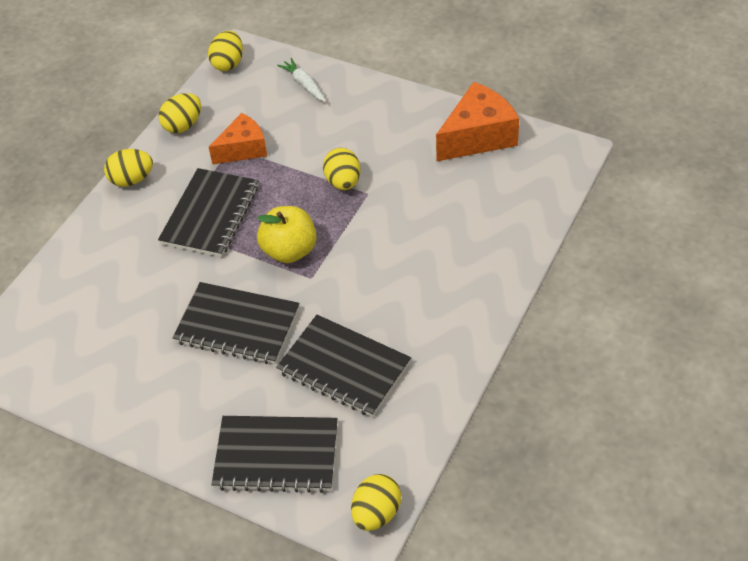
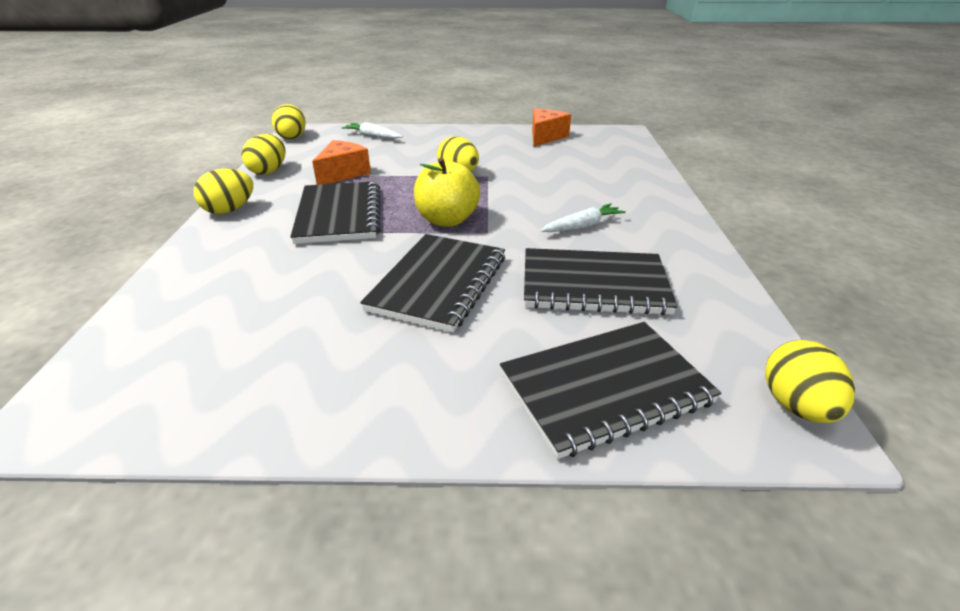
camera: 30 degrees left, 15 degrees down
black notebook [172,282,299,364] -> black notebook turned 60 degrees counterclockwise [360,234,505,332]
orange cheese [436,82,519,161] -> orange cheese [532,108,571,147], size x0.67
none -> white carrot [540,203,626,232]

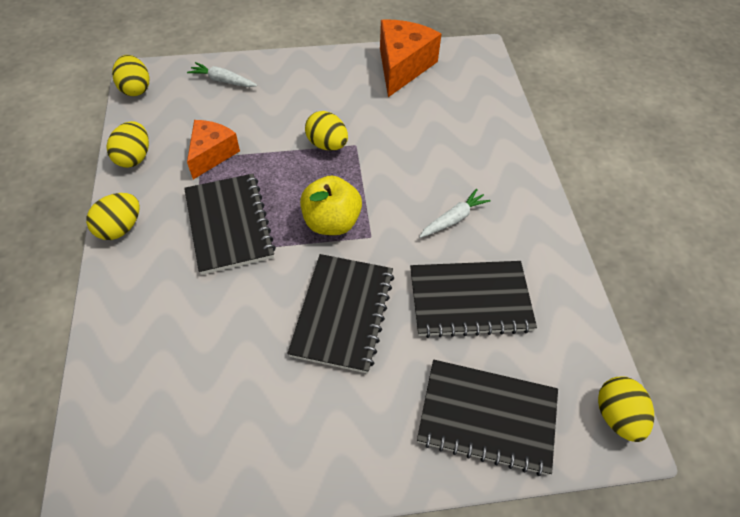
camera: 10 degrees left, 20 degrees up
black notebook [500,322,721,459] -> black notebook turned 45 degrees clockwise [417,360,558,476]
orange cheese [532,108,571,147] -> orange cheese [380,20,442,97], size x1.50

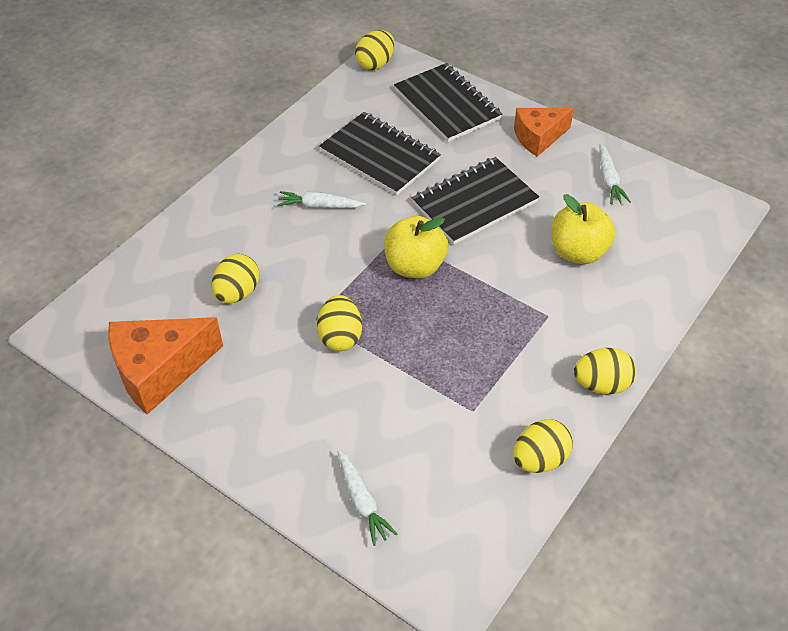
camera: 135 degrees left, 5 degrees down
yellow egg [112,55,149,96] -> yellow egg moved to [212,254,259,303]
black notebook [184,174,276,275] -> none
orange cheese [187,120,240,179] -> orange cheese moved to [514,108,574,157]
none -> yellow apple [551,194,616,264]
none -> white carrot [599,144,631,204]

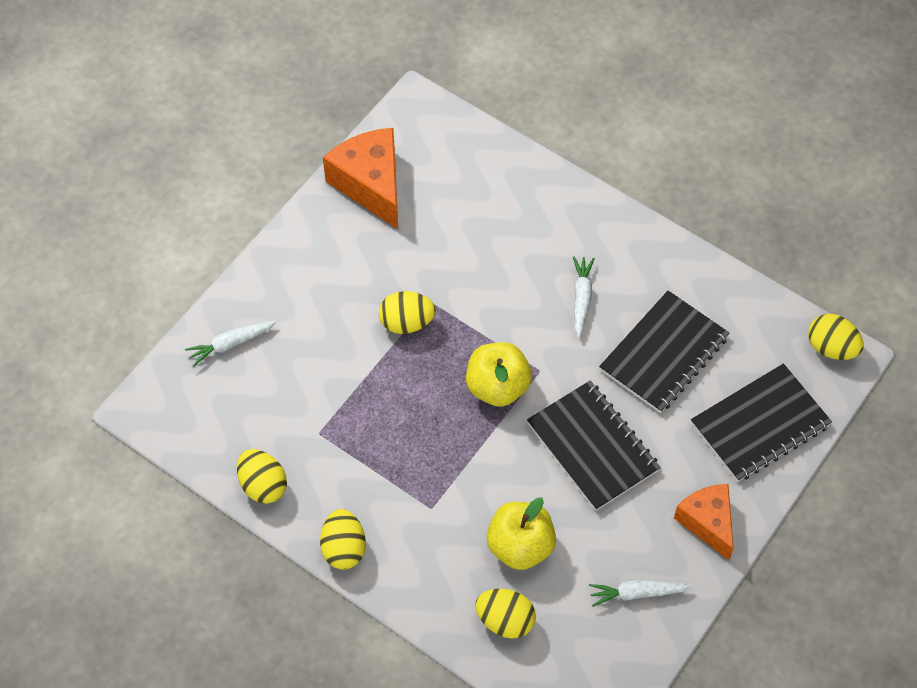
camera: 90 degrees right, 10 degrees up
yellow egg [212,254,259,303] -> yellow egg moved to [475,589,536,639]

